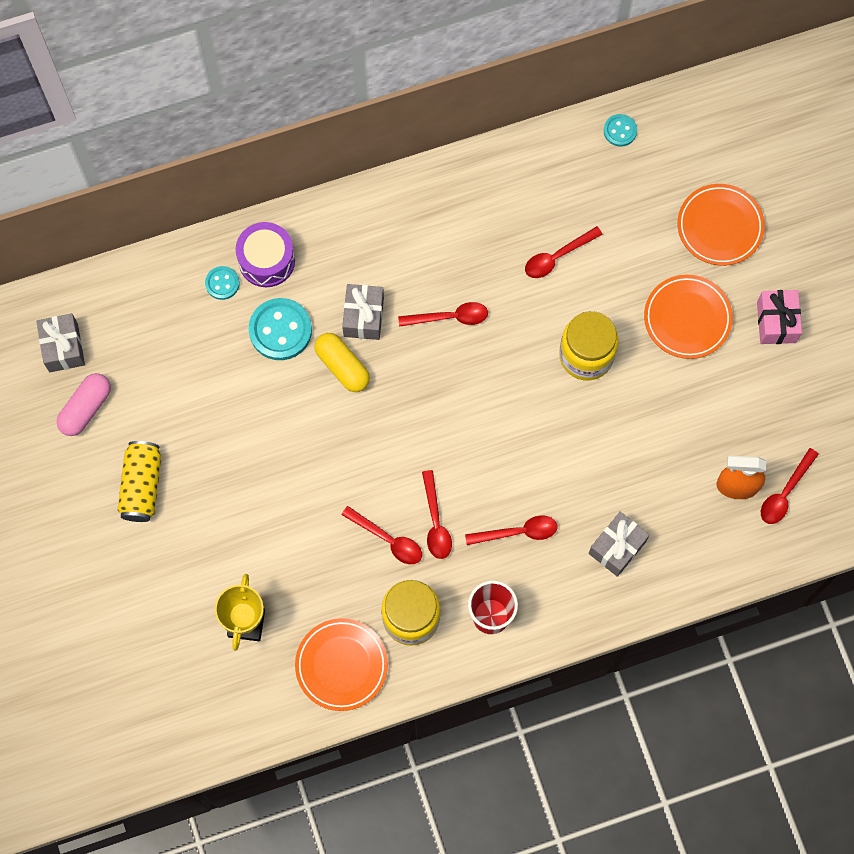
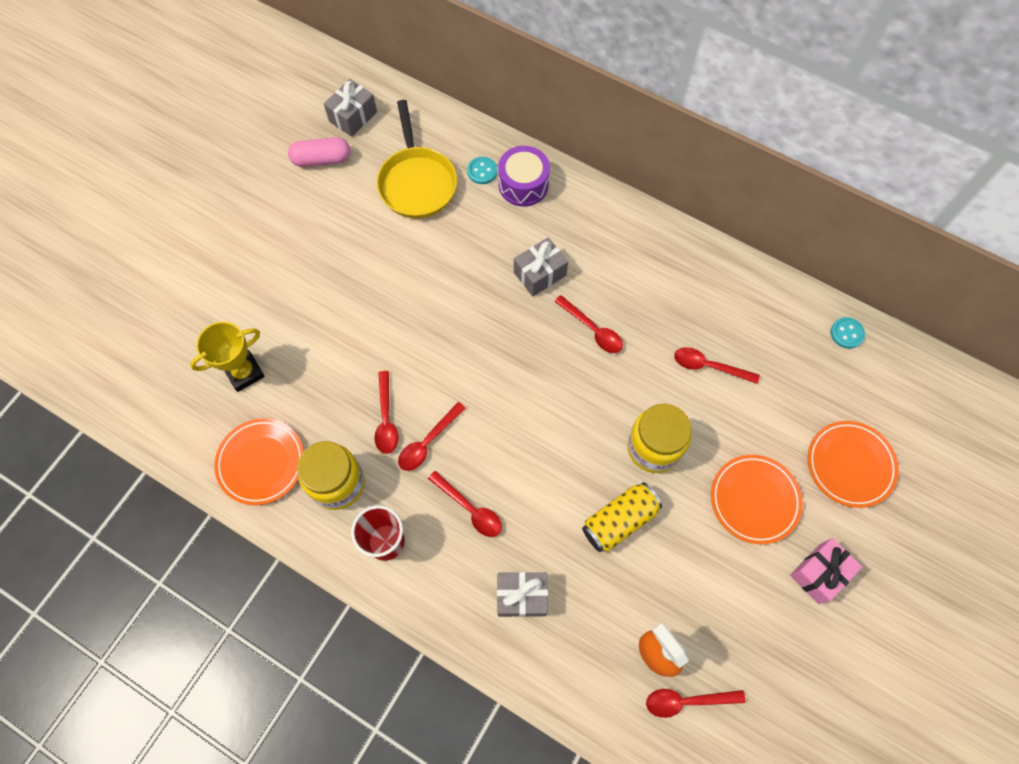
camera: 50 degrees right, 5 degrees down
yellow can [118,441,161,522] -> yellow can moved to [582,482,662,552]
turquoise button [249,298,312,360] -> none
yellow capsule [315,333,370,392] -> none
none -> yellow pan [377,100,457,218]

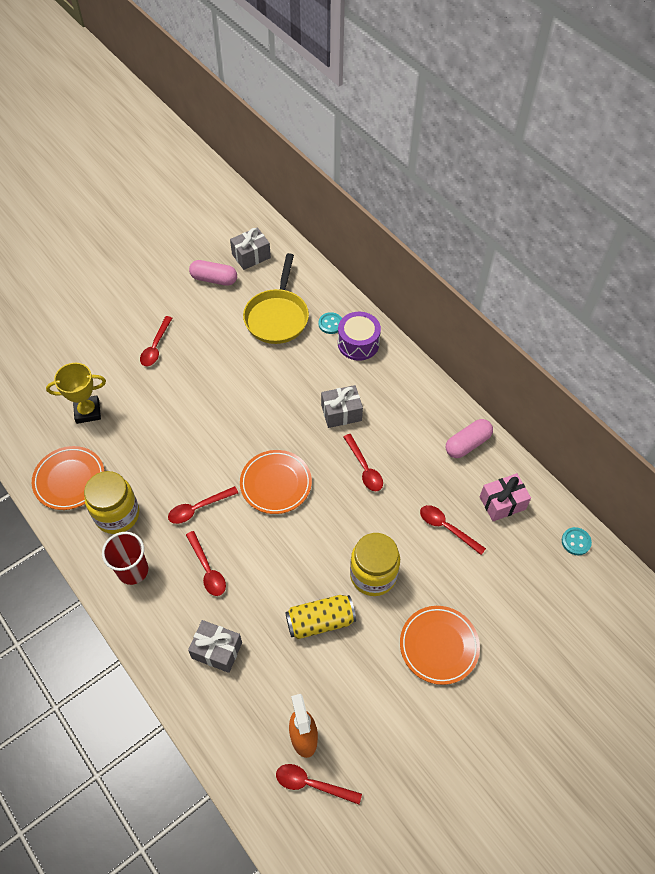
camera: 20 degrees right, 10 degrees down
red spoon [374,371,399,454] -> red spoon moved to [140,316,172,366]
pink gift [790,538,862,604] -> pink gift moved to [480,473,531,521]
orange plate [808,421,899,508] -> orange plate moved to [240,450,312,514]
none -> pink capsule [446,419,493,458]

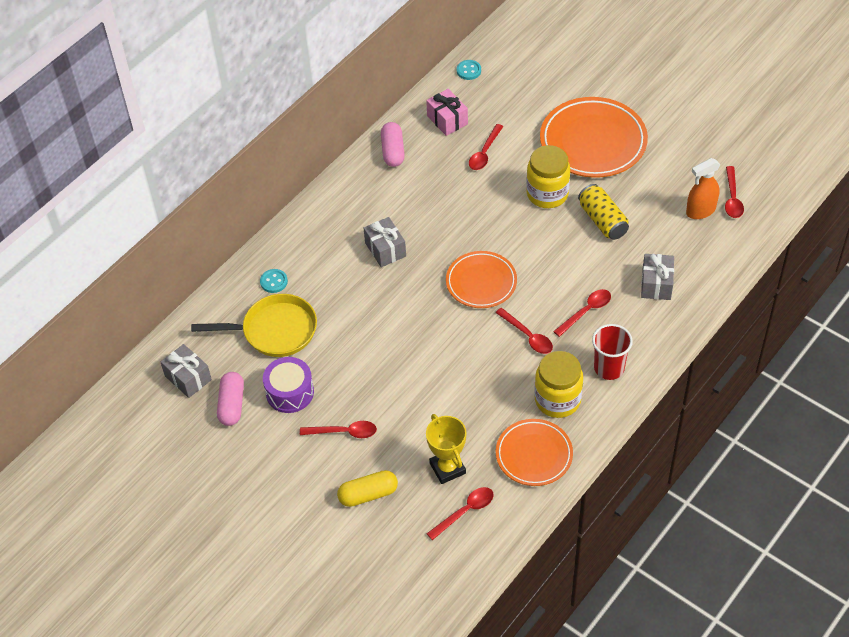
camera: 100 degrees left, 5 degrees down
purple drum [338,312,381,361] -> purple drum moved to [263,357,314,413]
red spoon [344,434,383,491] -> red spoon moved to [426,487,494,540]
orange plate [400,606,480,685] -> orange plate [540,97,648,178], size x1.61
pink capsule [446,419,493,458] -> pink capsule turned 45 degrees clockwise [381,122,405,167]
none -> yellow capsule [337,470,398,507]

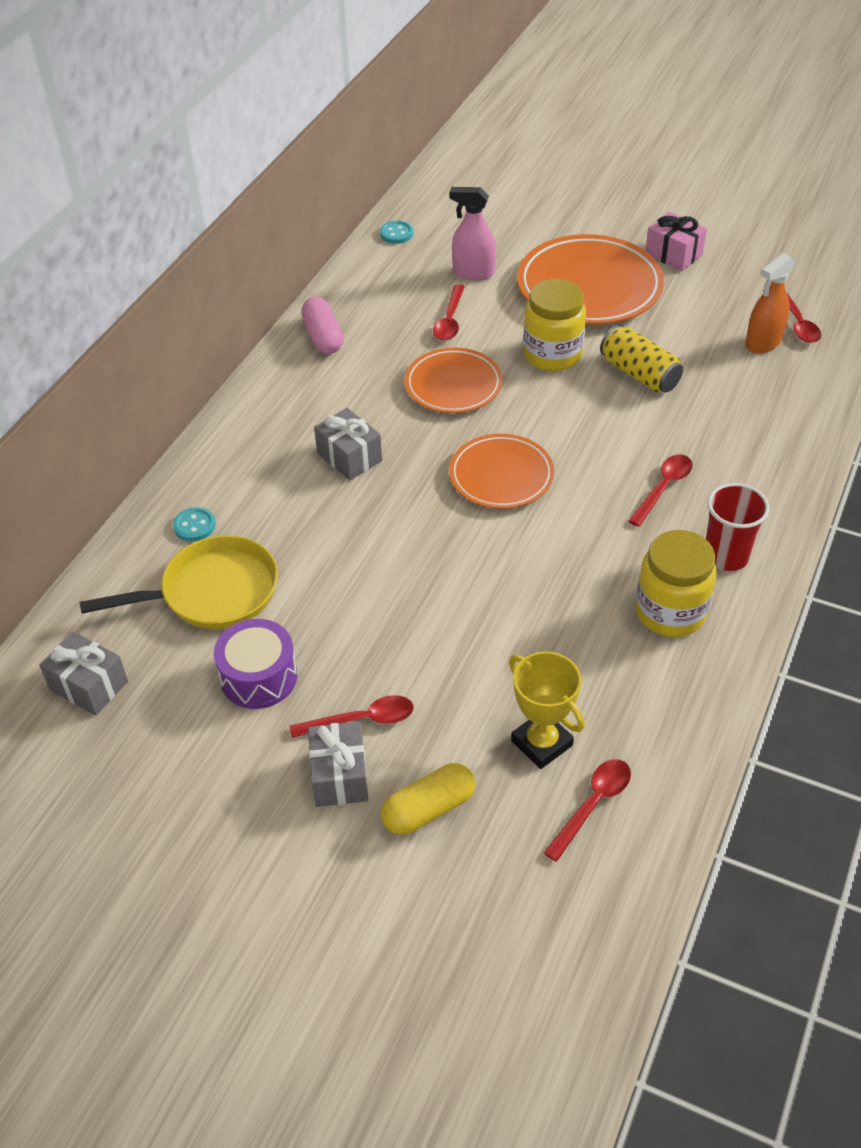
camera: 15 degrees left, 5 degrees down
pink capsule [217,372,244,426] -> none
pink gift [426,89,468,136] -> pink gift moved to [645,212,707,271]
red spoon [496,308,553,354] -> none
orange plate [496,419,573,486] -> orange plate moved to [405,348,502,413]
grey gift [641,254,674,300] -> grey gift moved to [308,721,368,807]
none -> pink spray bottle [449,187,496,280]

